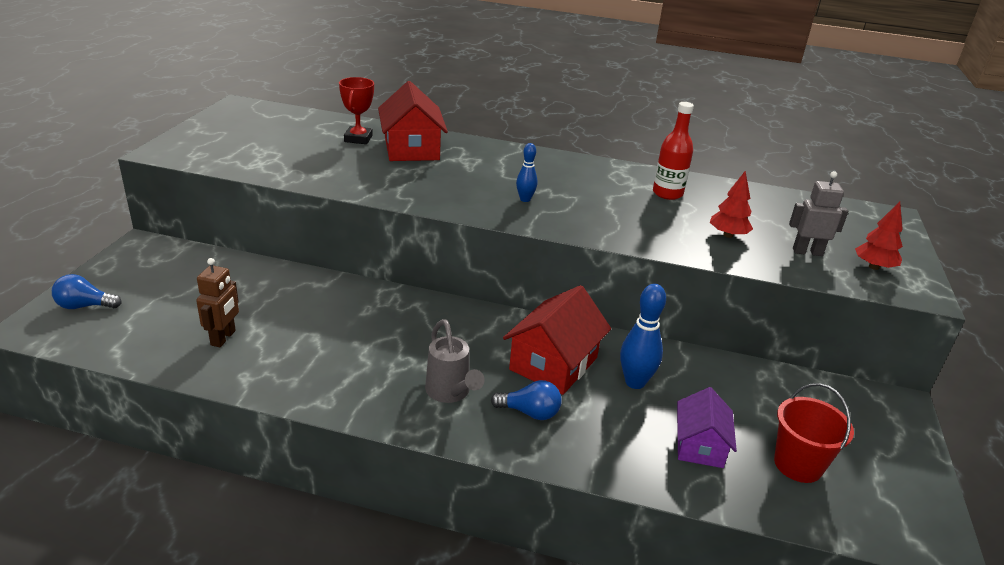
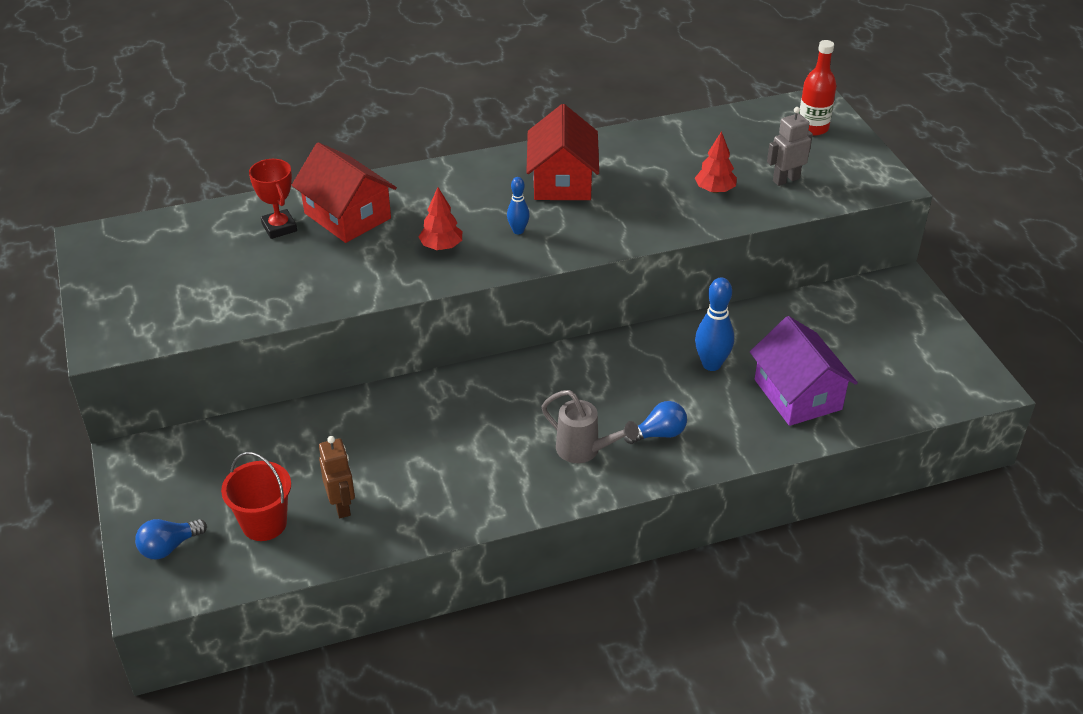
camera: 30 degrees left, 10 degrees up
red house [503,285,611,395] -> red house moved to [526,104,599,200]
red bottle [653,102,694,200] -> red bottle moved to [799,40,836,136]
purple house [677,387,737,468] -> purple house [750,316,858,426], size x1.56
red bucket [774,383,854,483] -> red bucket moved to [221,452,291,541]
red tree [855,202,903,270] -> red tree moved to [419,187,462,250]

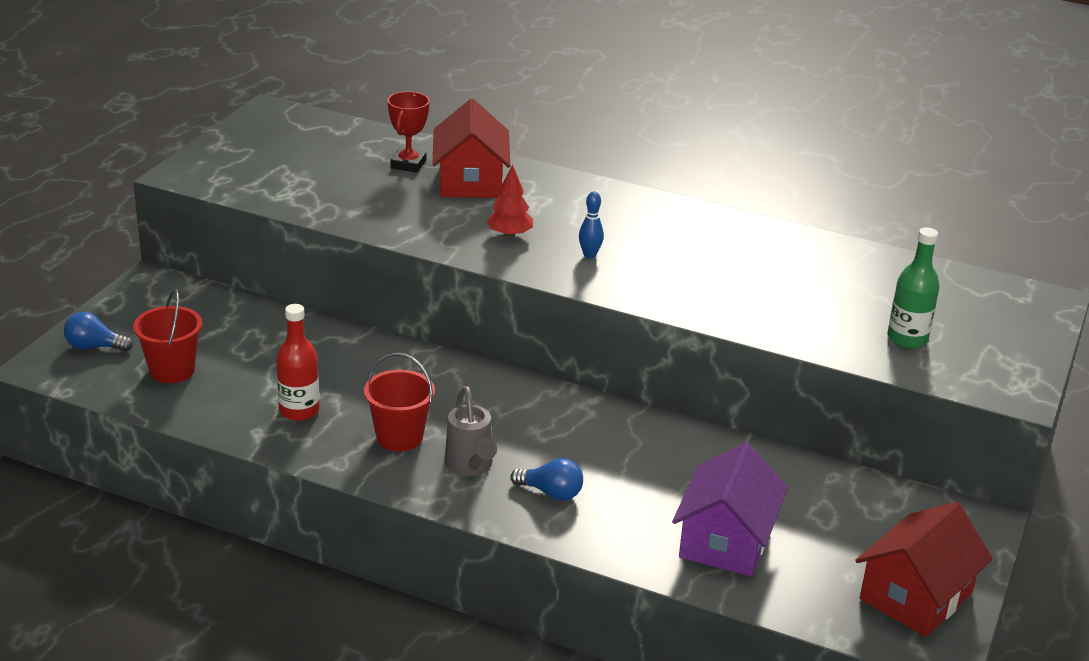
camera: 40 degrees right, 10 degrees down
brown robot [319,436,355,518] -> none
red house [526,104,599,200] -> red house moved to [855,502,993,637]
red tree [695,131,737,193] -> none
blue bowling pin [695,278,734,371] -> none
grey robot [767,107,813,186] -> green bottle [887,227,940,349]
red bottle [799,40,836,136] -> red bottle moved to [276,304,320,421]
none -> red bucket [364,353,435,451]

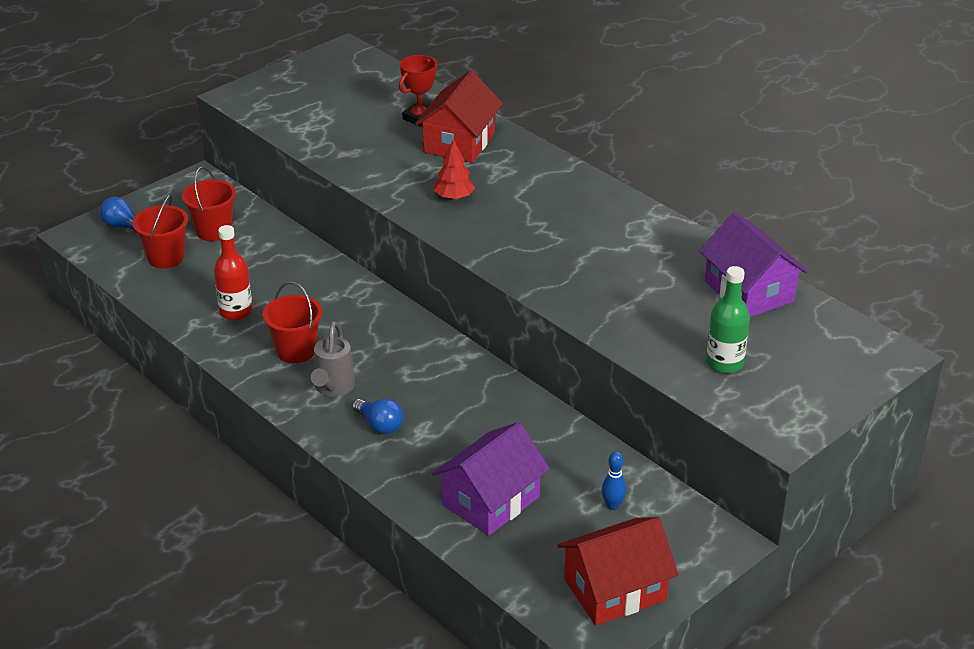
camera: 25 degrees right, 5 degrees up
blue bowling pin [579,191,604,258] -> blue bowling pin moved to [601,451,627,510]
none -> red bucket [182,167,236,241]
none -> purple house [699,212,808,317]

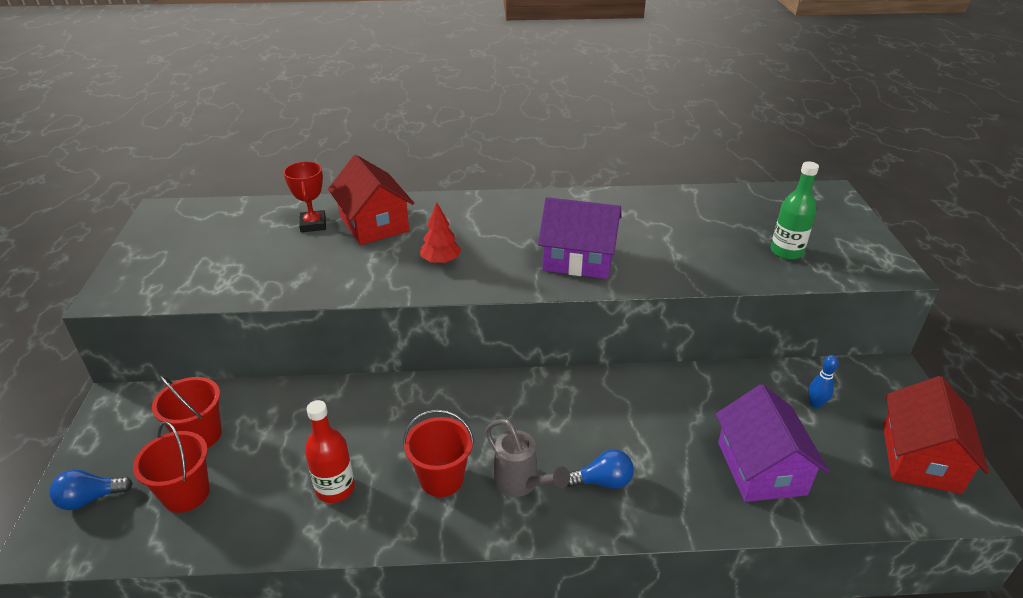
camera: 50 degrees left, 0 degrees up
purple house [699,212,808,317] -> purple house moved to [538,197,622,279]

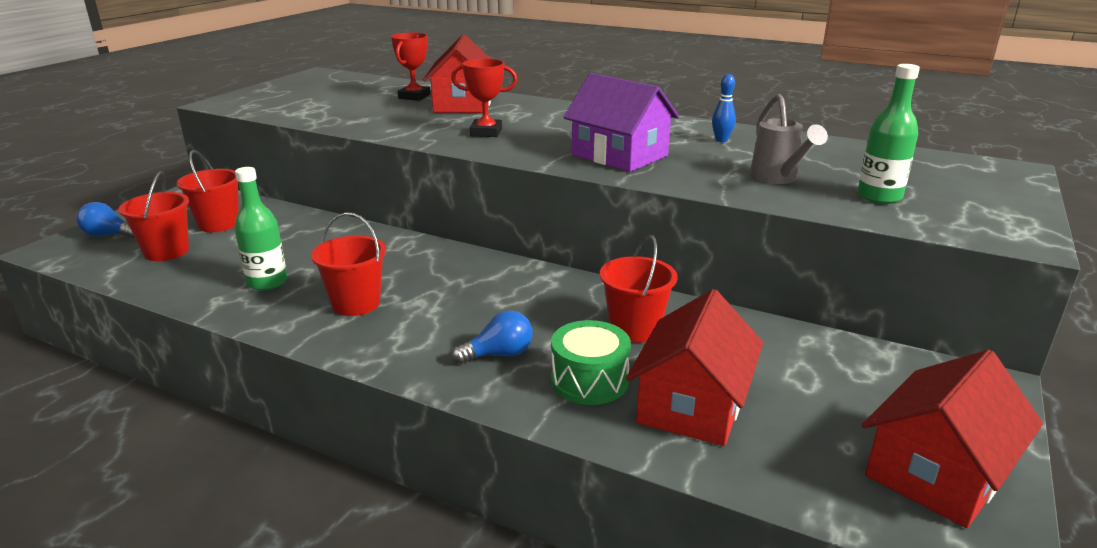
camera: 30 degrees right, 10 degrees down
red bottle [305,400,355,503] -> green bottle [234,167,287,290]
red tree [420,202,461,264] -> red trophy [451,58,517,137]
grey watering can [485,419,570,497] -> grey watering can moved to [750,94,828,184]
blue light bulb [568,449,634,489] -> blue light bulb turned 45 degrees counterclockwise [452,310,532,364]
purple house [716,384,829,502] -> red house [626,289,763,446]
blue bowling pin [808,355,838,408] -> blue bowling pin moved to [712,74,736,142]
none -> green drum [551,320,631,405]
none -> red bucket [600,235,678,343]

